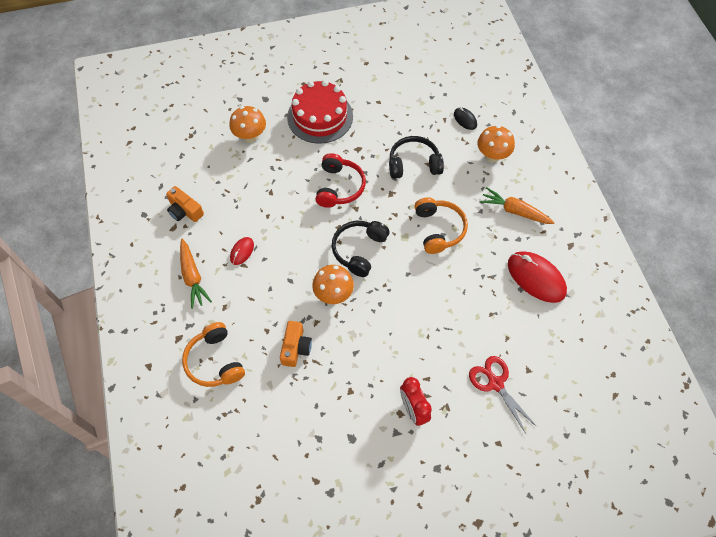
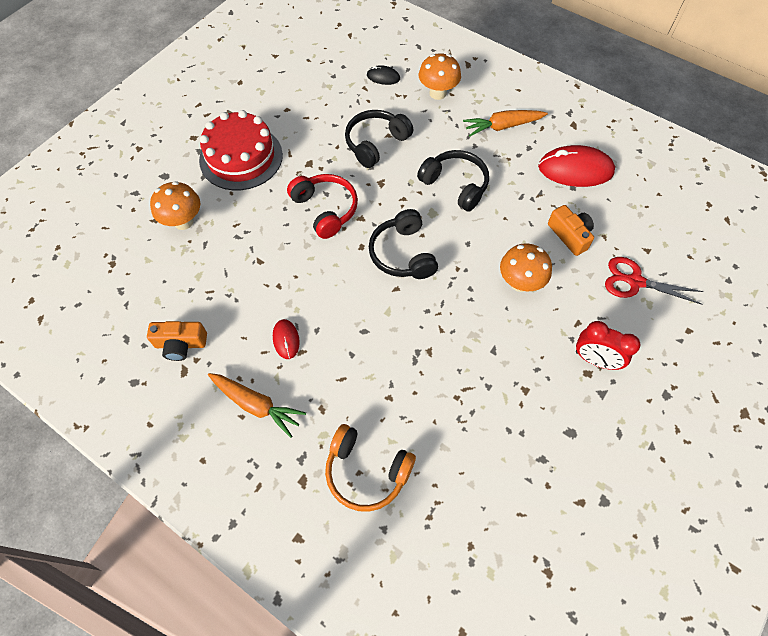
camera: 40 degrees left, 0 degrees up
orange camera [280,321,312,367] -> orange camera moved to [548,205,594,256]
orange mushroom [312,265,354,304] -> orange mushroom moved to [500,244,552,292]
orange headphones [414,197,468,254] -> black headphones [417,150,489,212]

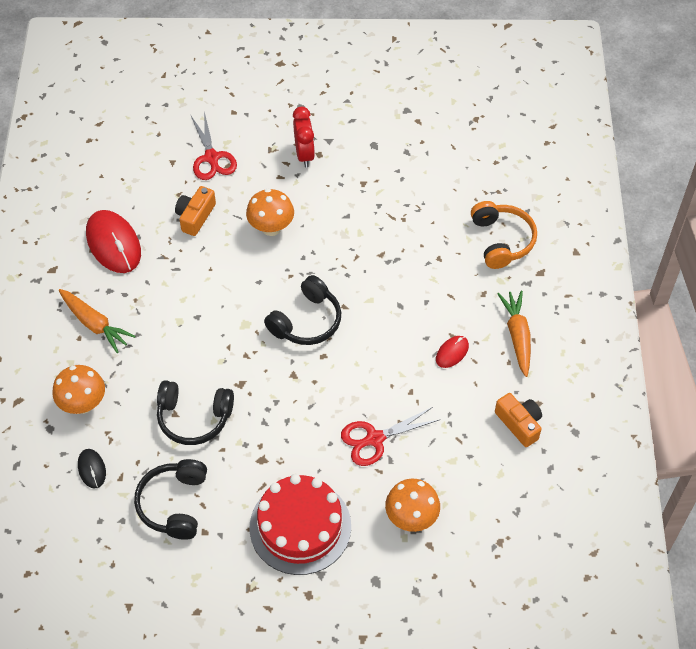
camera: 125 degrees left, 5 degrees down
red headphones [287,174,358,239] -> none
black headphones [417,150,489,212] -> black headphones moved to [134,459,207,540]
none -> red scissors [341,407,439,466]

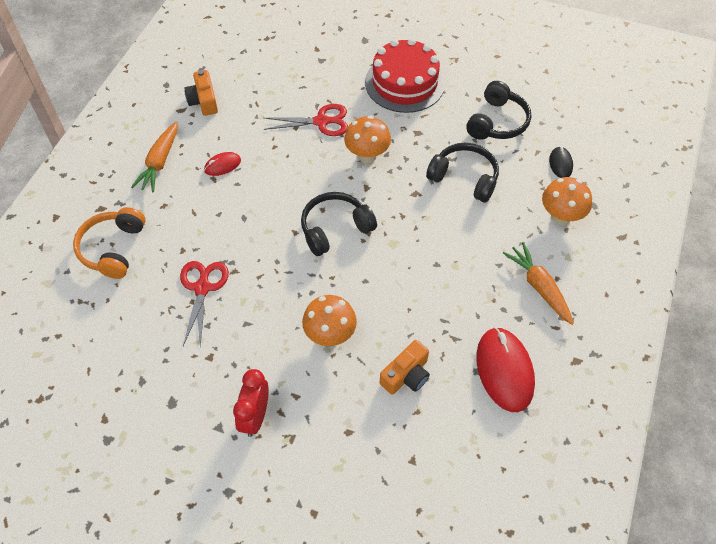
camera: 160 degrees left, 0 degrees up
red scissors [191,112,237,180] -> red scissors moved to [180,261,229,346]
orange mushroom [385,479,440,532] -> orange mushroom moved to [344,116,391,163]

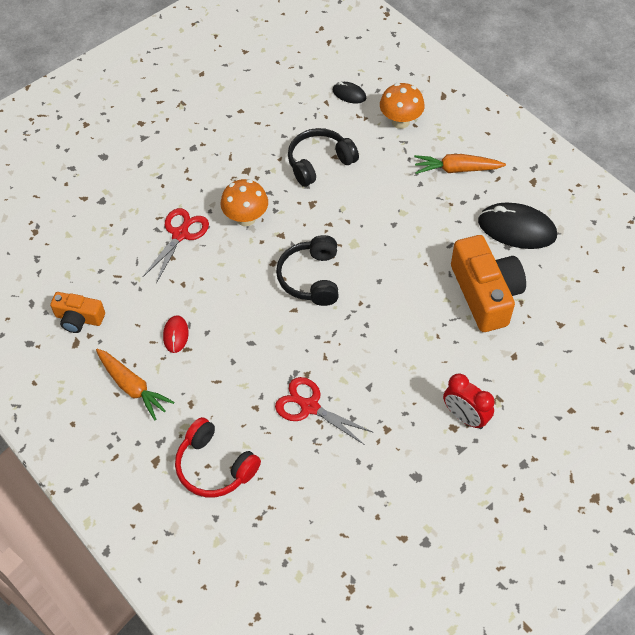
camera: 60 degrees left, 0 degrees up
orange headphones [73,207,146,279] -> red headphones [175,417,261,497]
orange mushroom [302,295,357,346] -> none
red cake [365,38,445,113] -> none
orange camera [380,340,430,395] -> orange camera [451,235,526,332], size x1.81
black headphones [466,81,531,140] -> none
red mouse [476,327,535,412] -> black mouse [478,202,557,249]

